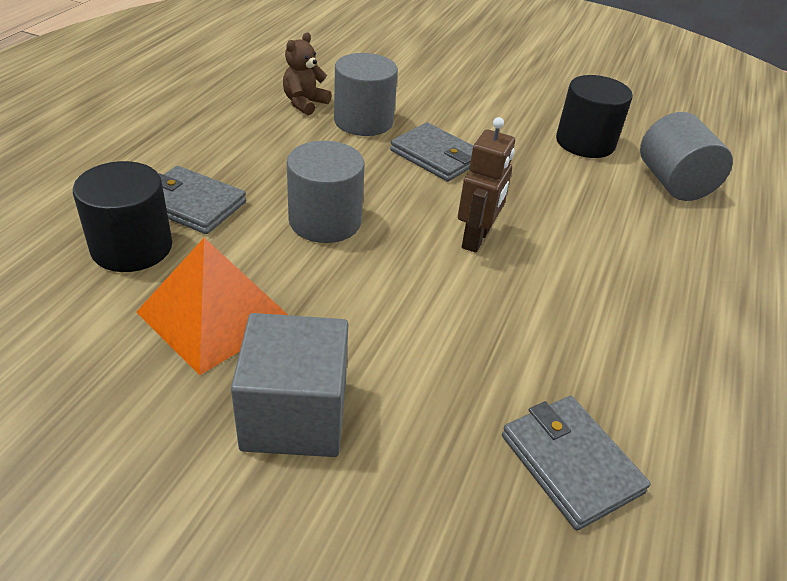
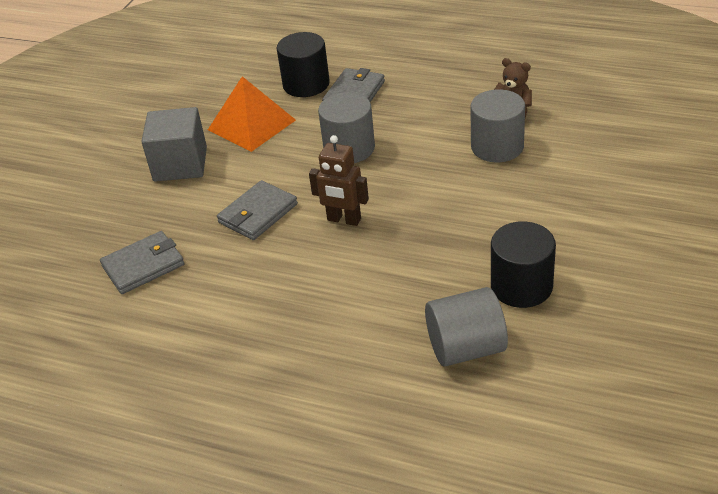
camera: 95 degrees right, 0 degrees up
grey wallet [390,122,473,182] -> grey wallet moved to [217,180,298,240]

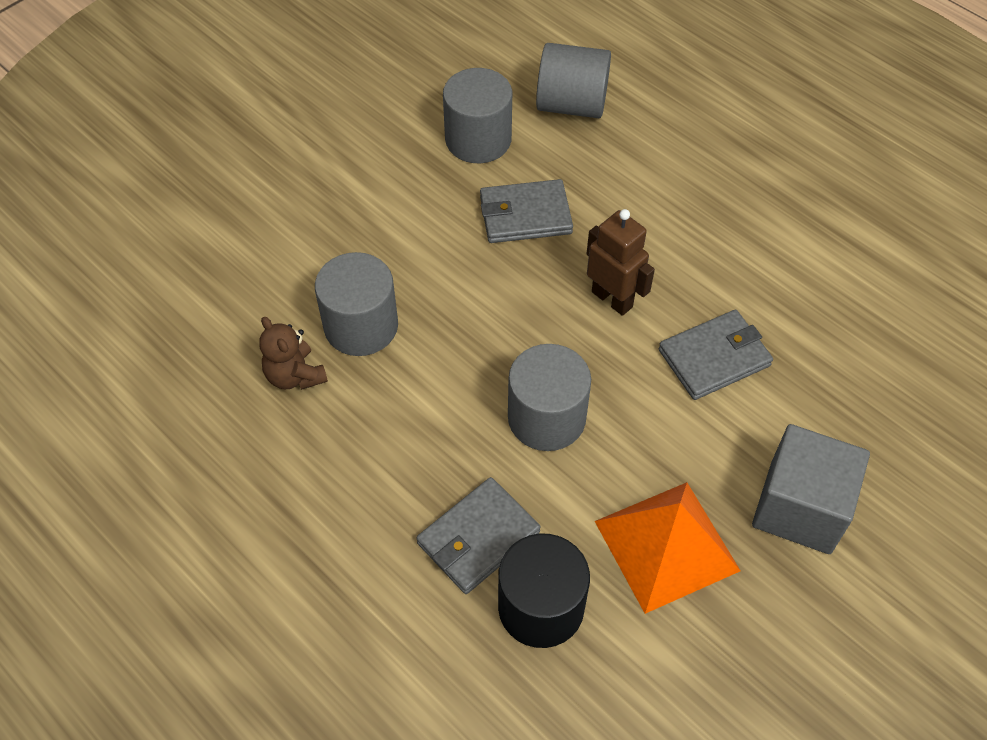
camera: 160 degrees left, 15 degrees up
grey wallet [100,231,185,294] -> grey wallet moved to [480,179,573,243]
black cylinder [491,221,556,308] -> grey cylinder [443,68,512,163]

